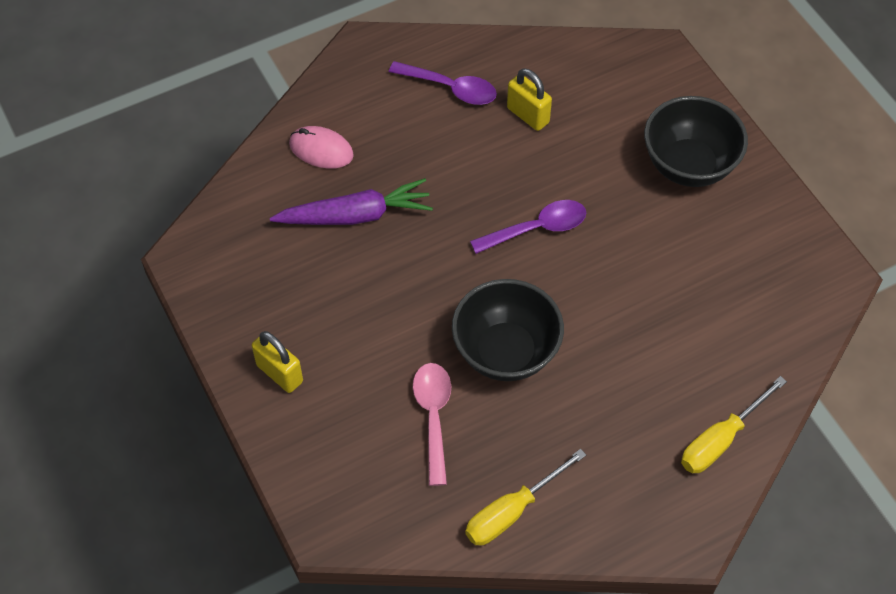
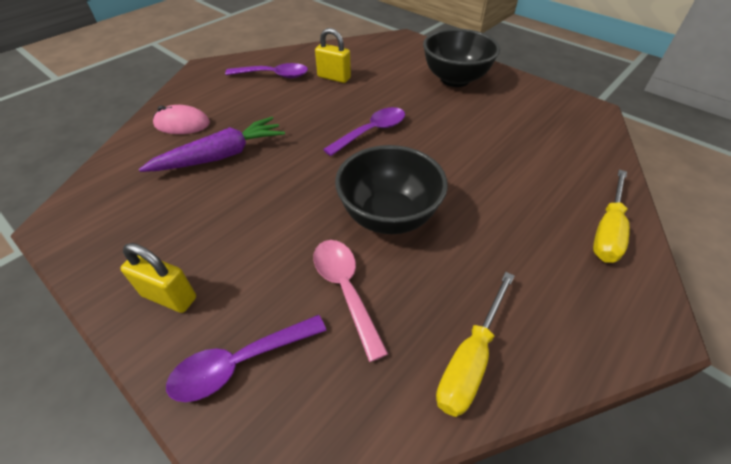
camera: 20 degrees left, 10 degrees down
none -> purple spoon [166,315,327,402]

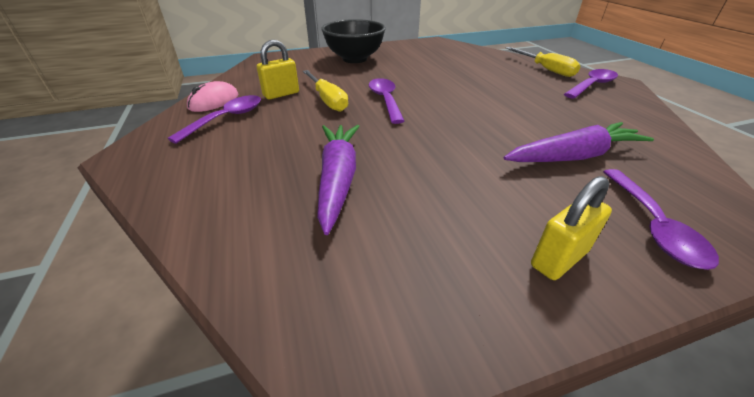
camera: 60 degrees left, 10 degrees down
pink mouse [153,105,210,134] -> pink mouse moved to [187,81,238,112]
pink spoon [313,240,388,362] -> purple carrot [504,122,654,162]
black bowl [335,145,448,234] -> none
yellow screwdriver [436,272,514,417] -> yellow screwdriver moved to [303,70,348,112]
none -> purple spoon [564,69,618,99]

